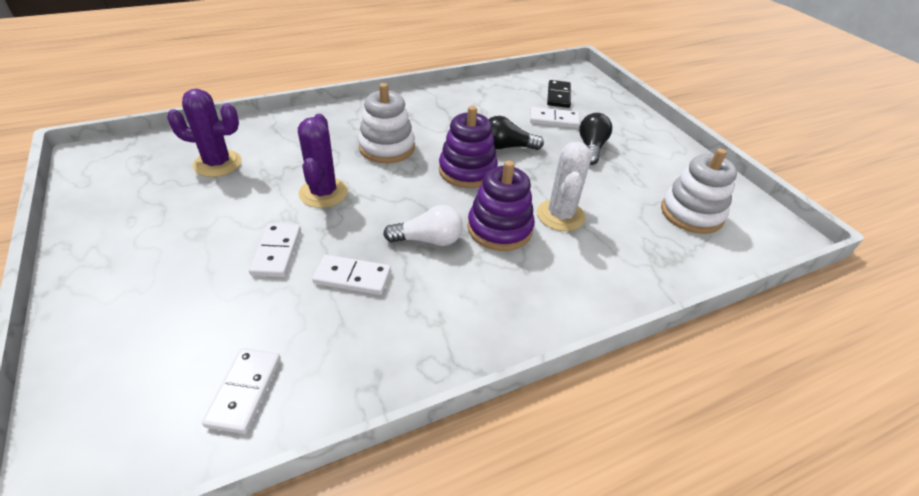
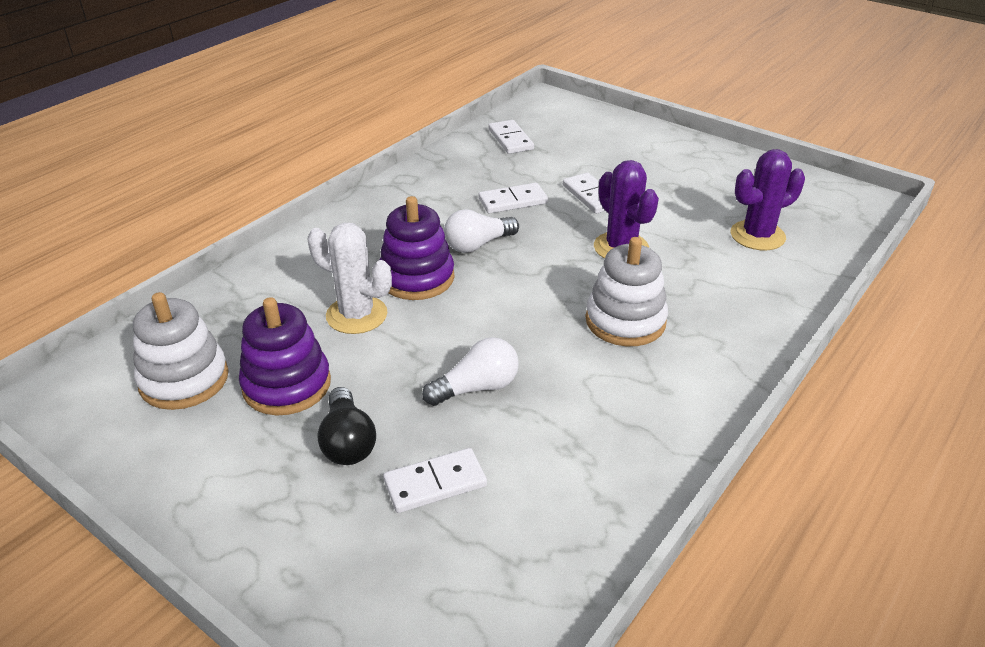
camera: 155 degrees right, 5 degrees down
purple stacking toy [439,106,498,188] -> purple stacking toy moved to [239,297,331,416]
black light bulb [489,116,544,150] -> white light bulb [422,337,519,406]
white cactus [537,141,592,231] -> white cactus turned 45 degrees counterclockwise [308,223,392,334]
black domino [547,80,571,108] -> none

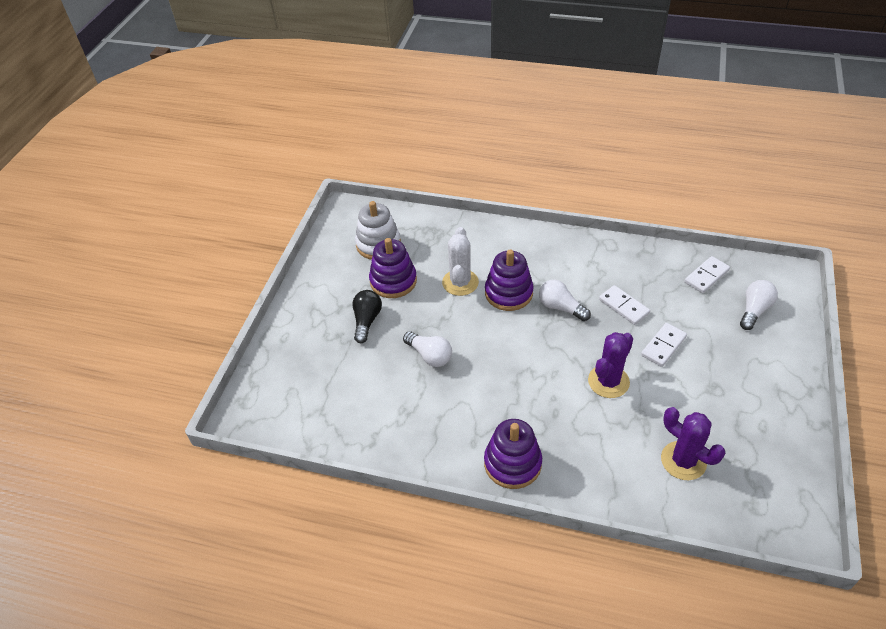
camera: 70 degrees right, 10 degrees up
black light bulb [317,387,376,465] -> black light bulb turned 135 degrees clockwise [352,290,382,343]
white domino [383,448,487,513] -> none
white stacking toy [585,237,668,346] -> none
none -> purple stacking toy [484,419,542,489]
none -> white light bulb [740,280,778,330]

